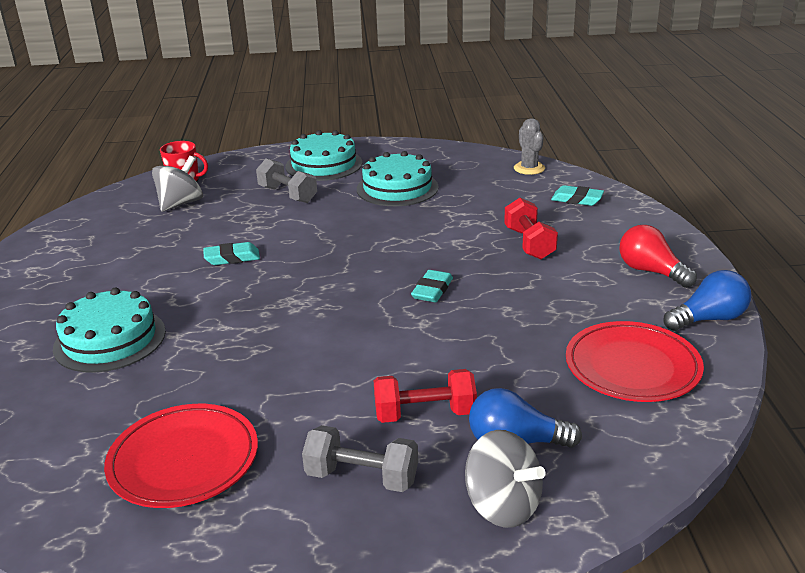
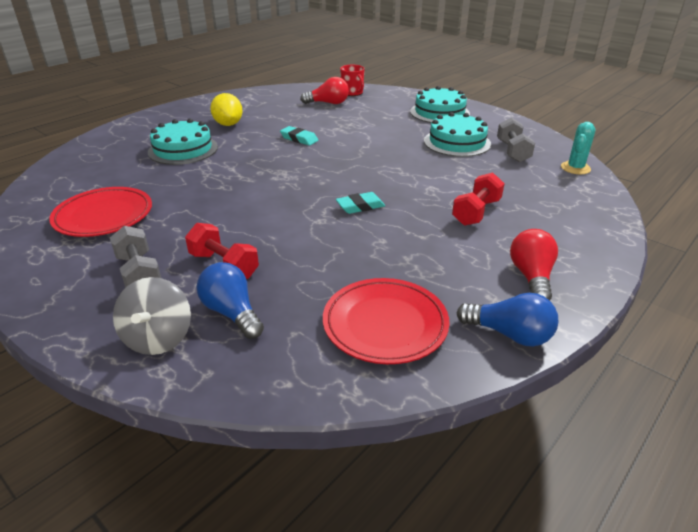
camera: 45 degrees right, 5 degrees up
grey spinning top [152,156,203,212] -> red light bulb [300,77,349,104]
grey dumbbell [256,158,317,203] -> grey dumbbell moved to [497,117,535,162]
grey cactus [514,118,545,175] -> turquoise cactus [561,122,595,174]
turquoise eraser [551,185,604,206] -> none
none -> yellow lemon [210,93,243,126]

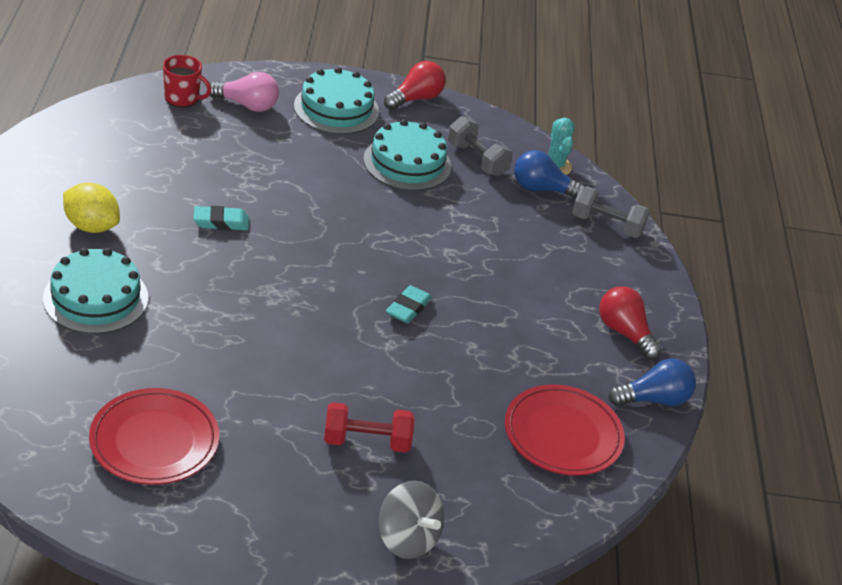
camera: 45 degrees left, 5 degrees up
grey dumbbell [110,226,161,288] -> grey dumbbell moved to [572,186,650,238]
blue light bulb [197,262,264,339] -> blue light bulb moved to [514,150,585,199]
red light bulb [300,77,349,104] -> red light bulb moved to [384,61,446,110]
red dumbbell [452,172,505,226] -> none
none -> pink light bulb [210,72,279,112]

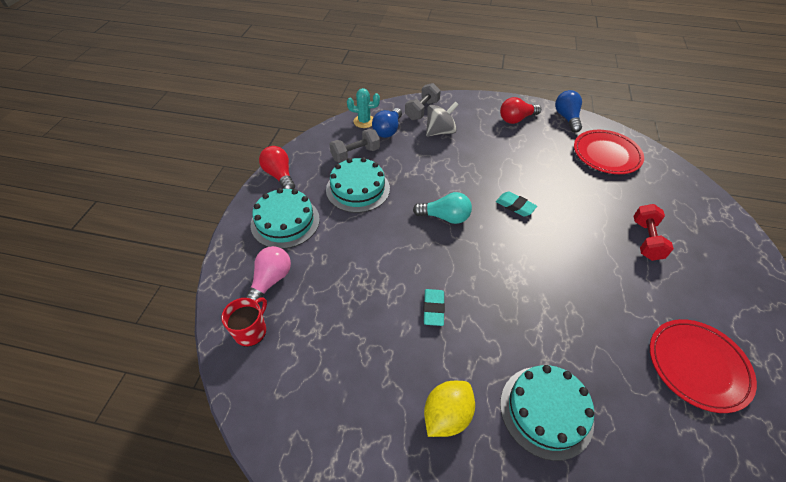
camera: 75 degrees left, 10 degrees up
grey spinning top [378,481,444,559] -> grey spinning top moved to [426,101,459,136]
none -> turquoise light bulb [413,192,472,224]

